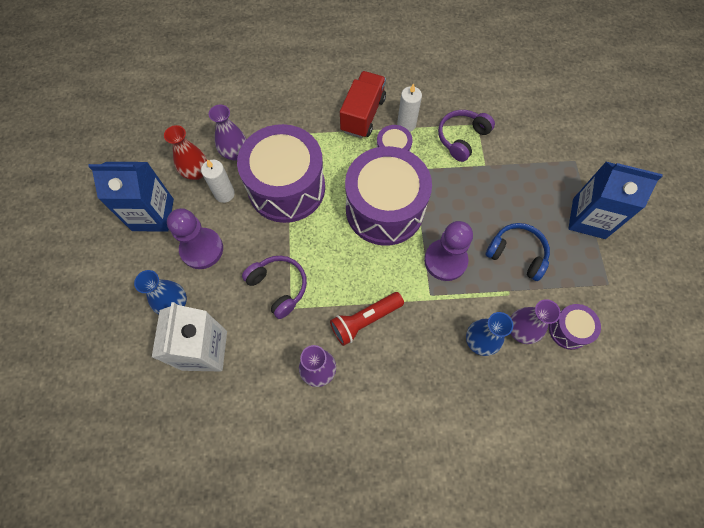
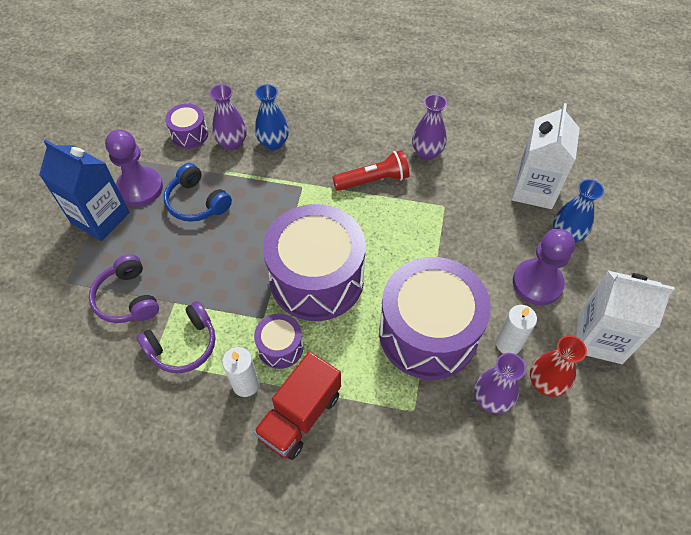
camera: 165 degrees left, 10 degrees down
blue carton [88,162,174,232] -> white carton [576,271,674,364]
purple headphones [242,256,307,319] -> purple headphones moved to [89,254,159,323]
purple pawn [424,221,473,281] -> purple pawn moved to [105,129,163,207]

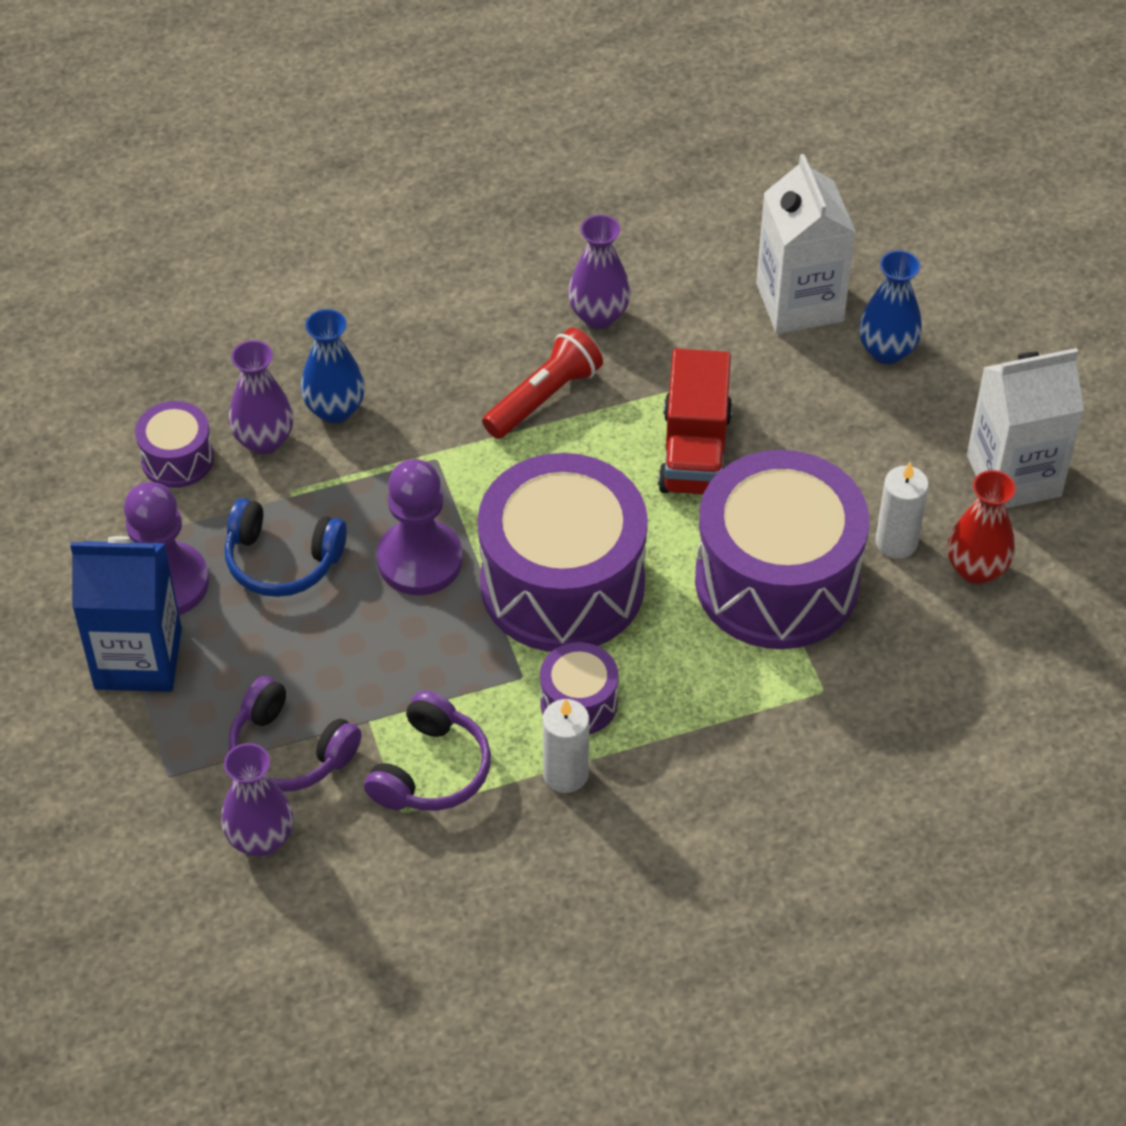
camera: 30 degrees left, 5 degrees down
red truck [253,351,341,460] -> red truck moved to [658,349,732,495]
purple vase [474,353,526,414] -> purple vase moved to [221,743,293,856]
purple pawn [513,229,575,305] -> purple pawn moved to [377,459,463,595]

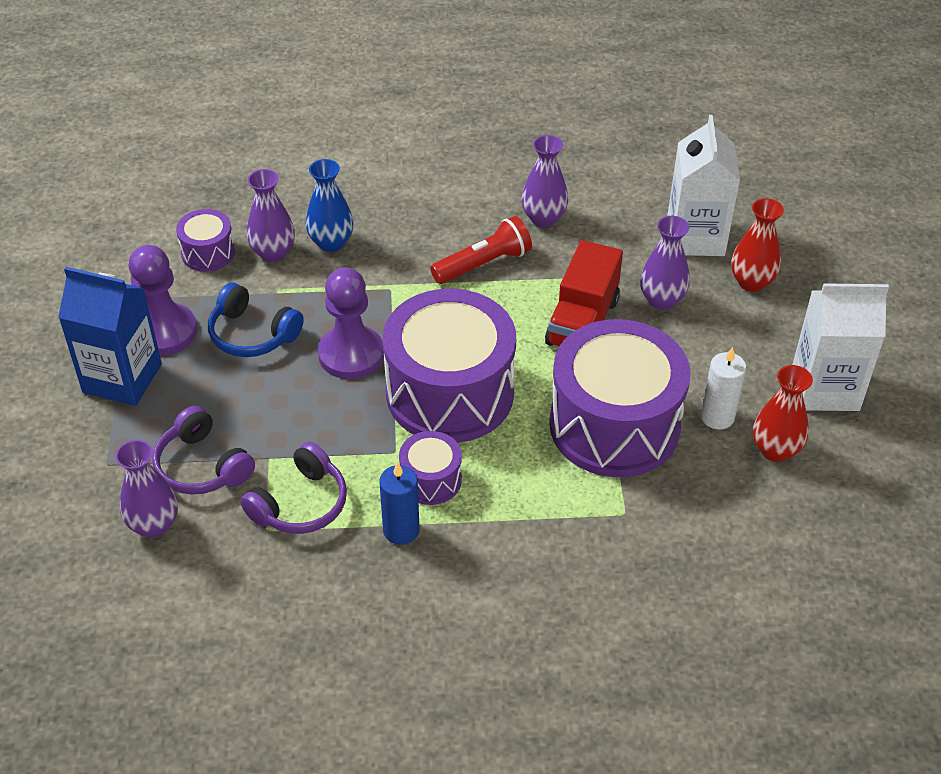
camera: 15 degrees right, 5 degrees down
white candle [543,699,589,793] -> blue candle [380,462,419,545]
blue vase [859,250,922,364] -> red vase [731,198,784,292]
none -> purple vase [640,216,690,310]

